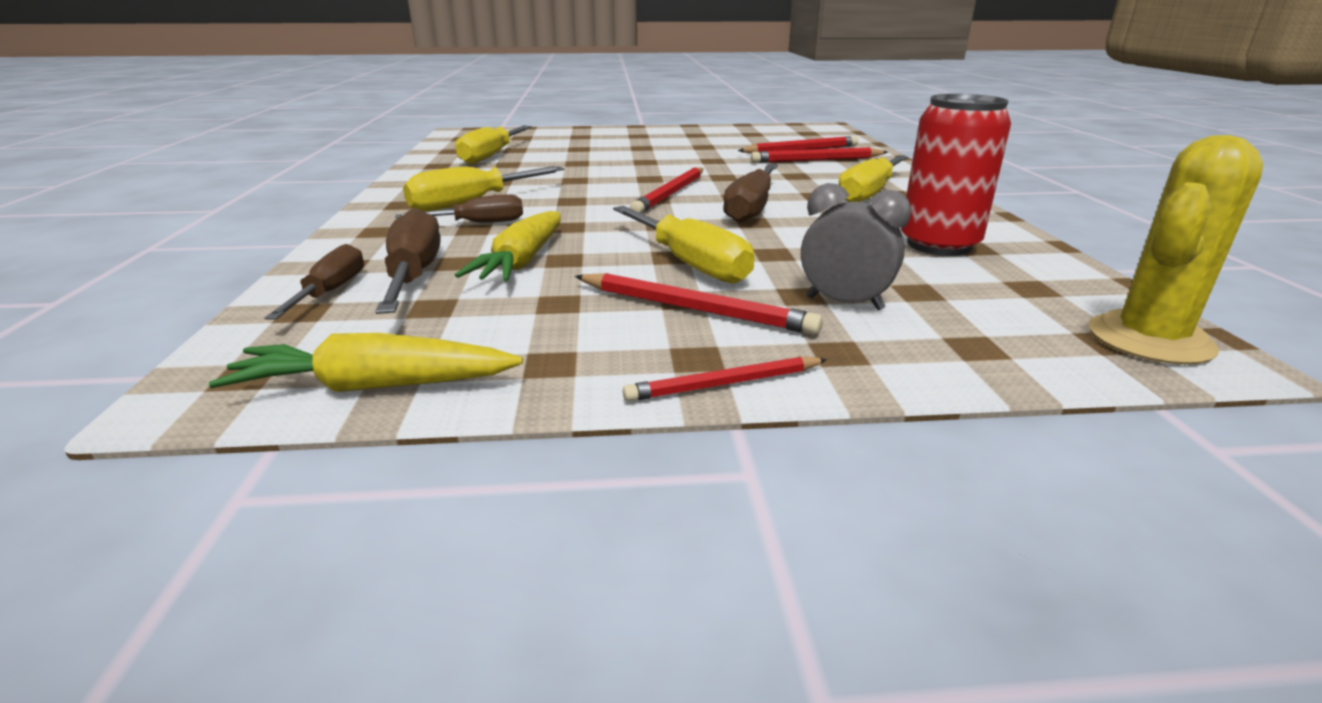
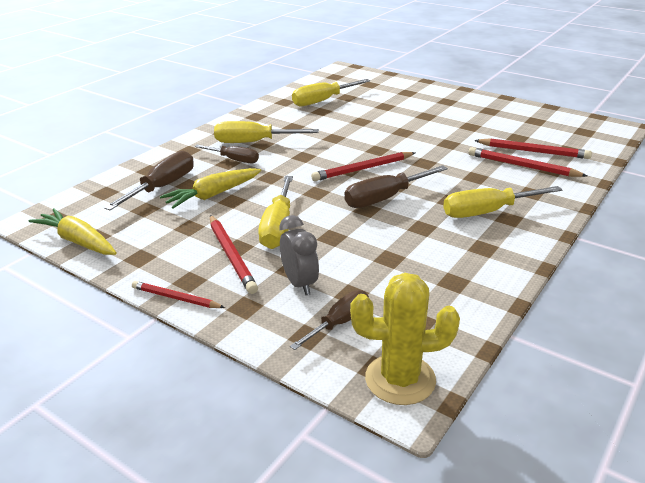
camera: 40 degrees right, 5 degrees up
brown screwdriver [265,244,364,320] -> brown screwdriver moved to [290,290,369,350]
red can [901,94,1011,256] -> none

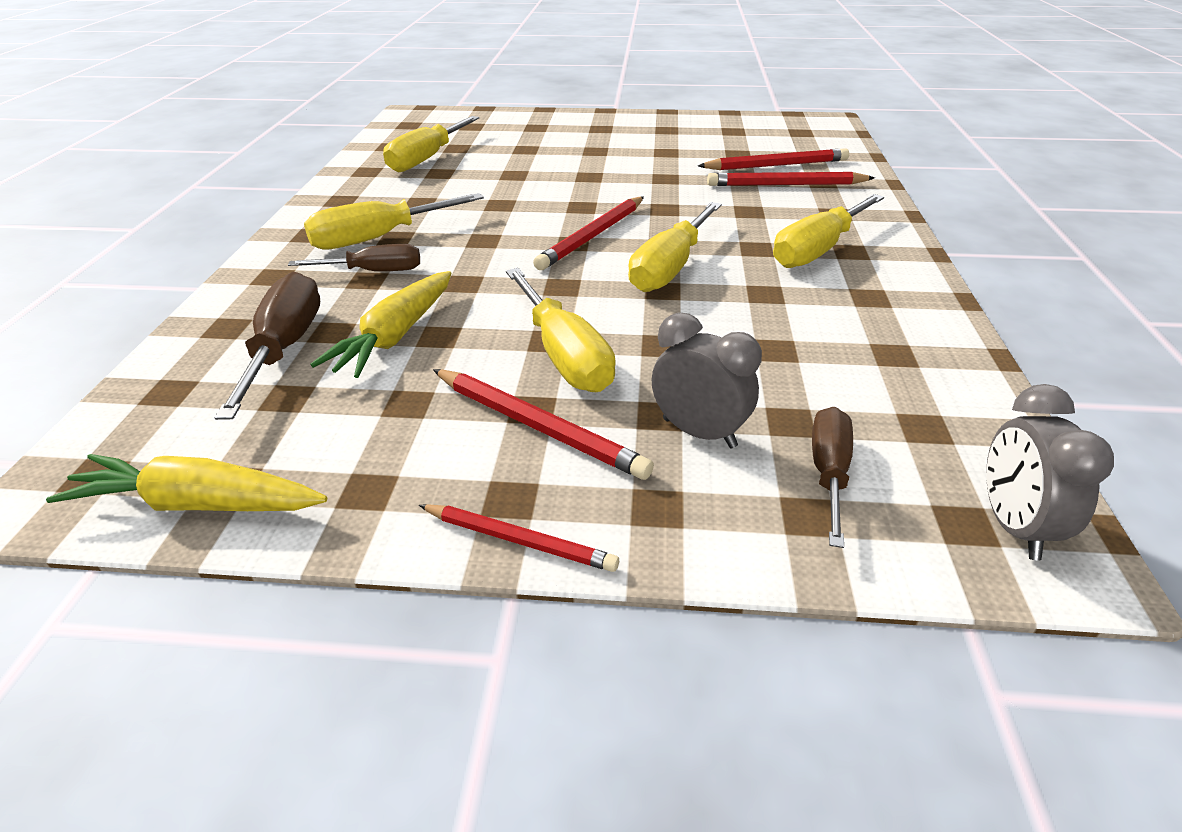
camera: 30 degrees left, 5 degrees up
red pencil [132,281,225,308] -> red pencil turned 150 degrees counterclockwise [419,504,619,572]
brown screwdriver [345,165,448,208] -> yellow screwdriver [628,202,722,292]
yellow cactus [350,273,460,405] -> grey clock [986,384,1114,561]

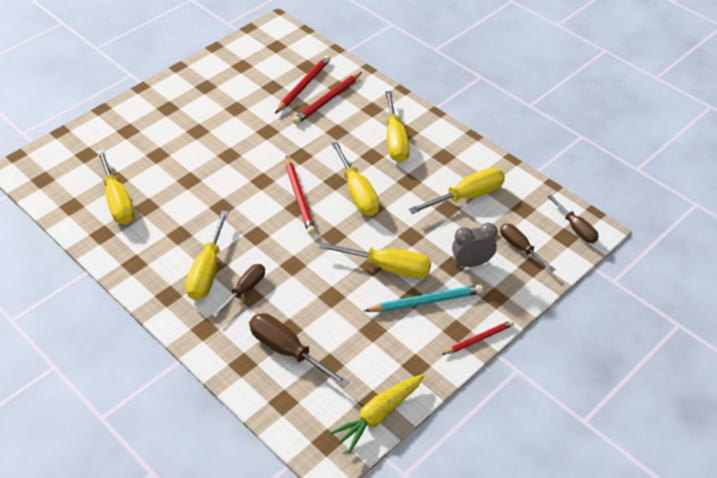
camera: 50 degrees left, 10 degrees up
yellow carrot [310,271,451,378] -> none
red pencil [433,369,654,480] -> turquoise pencil [364,285,483,312]
grey clock [986,384,1114,561] -> brown screwdriver [547,195,598,243]
none -> yellow screwdriver [409,168,505,214]

